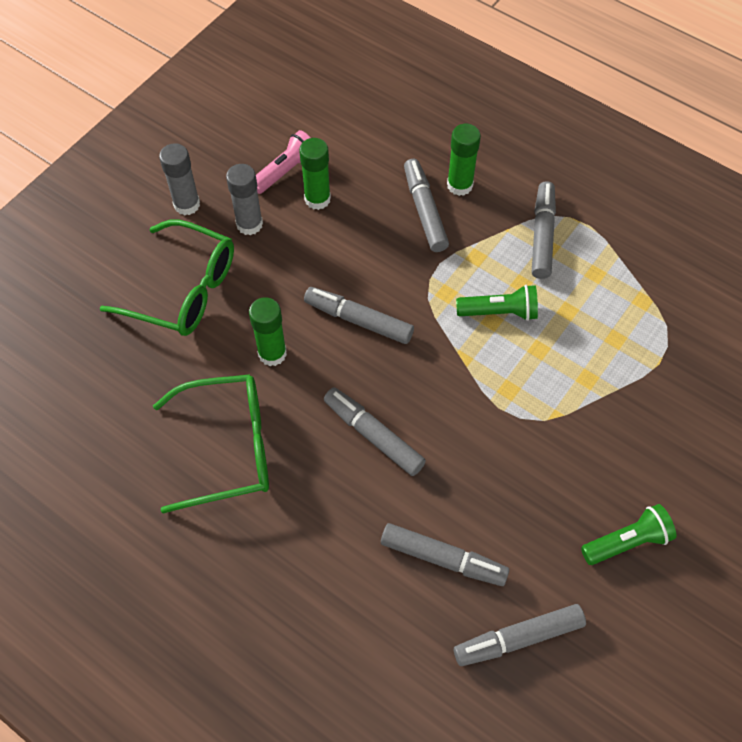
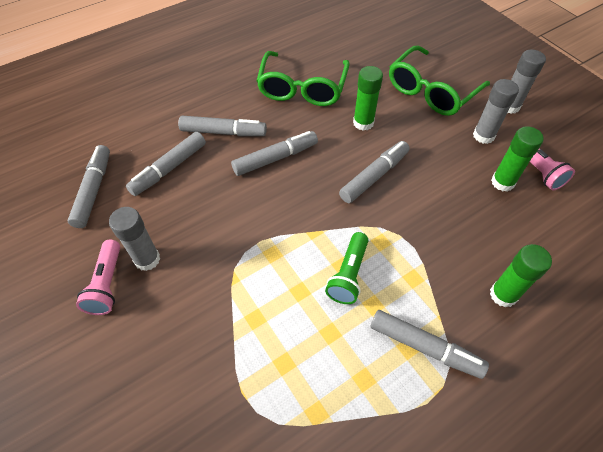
camera: 110 degrees right, 5 degrees down
grey marker [404,159,449,252] -> grey marker moved to [178,116,267,136]
green flashlight [581,504,676,565] -> pink flashlight [76,240,120,315]
none -> grey glue stick [109,207,160,271]

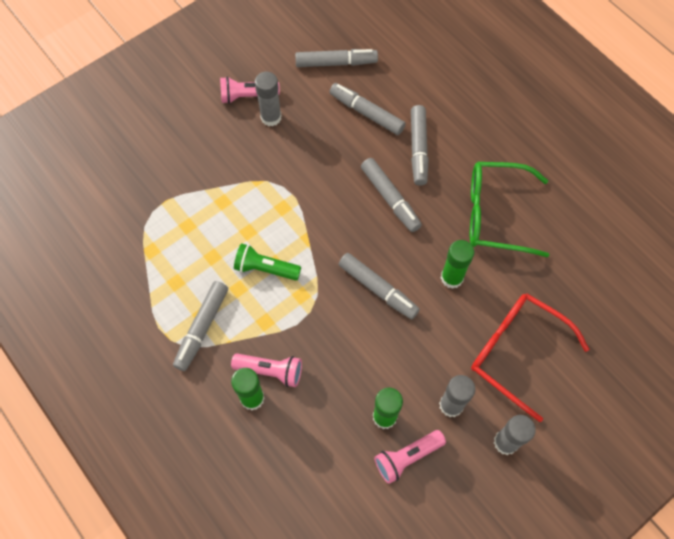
camera: 85 degrees right, 10 degrees up
green glasses [389,45,490,116] -> red glasses [471,294,589,422]
none -> pink flashlight [231,353,302,387]

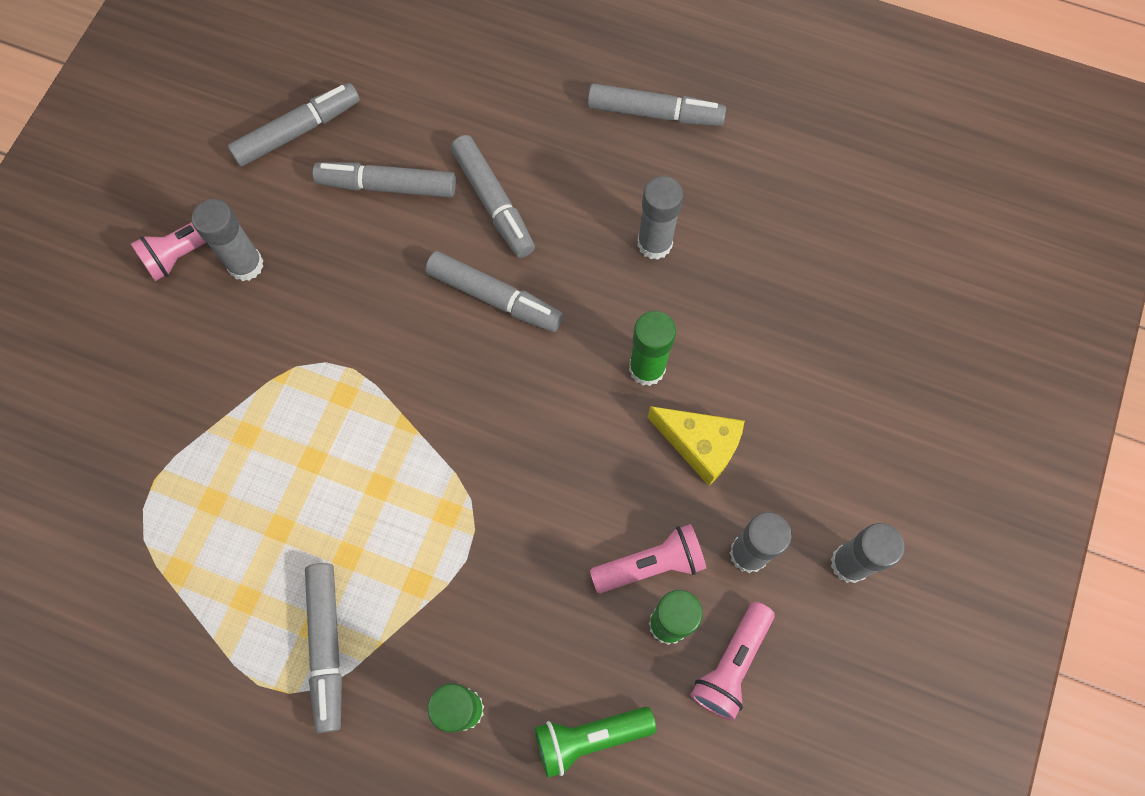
camera: 30 degrees left, 5 degrees up
pink flashlight [231,353,302,387] -> pink flashlight moved to [590,524,706,593]
green flashlight [234,243,301,281] -> green flashlight moved to [535,707,656,778]
grey marker [339,253,420,320] -> grey marker moved to [587,83,726,126]
green glasses [470,162,549,257] -> grey glue stick [637,176,683,260]
red glasses [471,294,589,422] -> none
none -> yellow cheese [647,406,745,486]

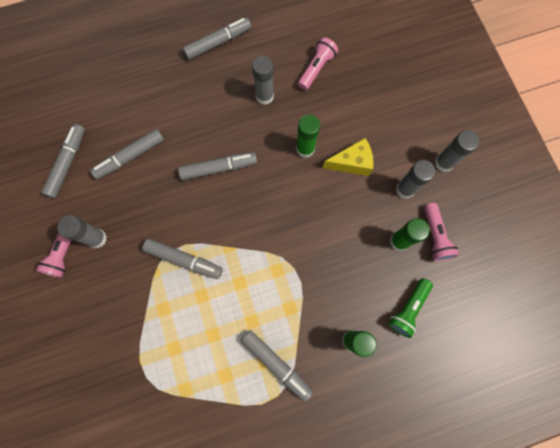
camera: 40 degrees left, 5 degrees up
grey marker [450,135,535,258] -> grey marker moved to [142,239,223,279]
pink flashlight [590,524,706,593] -> pink flashlight moved to [298,37,338,90]

